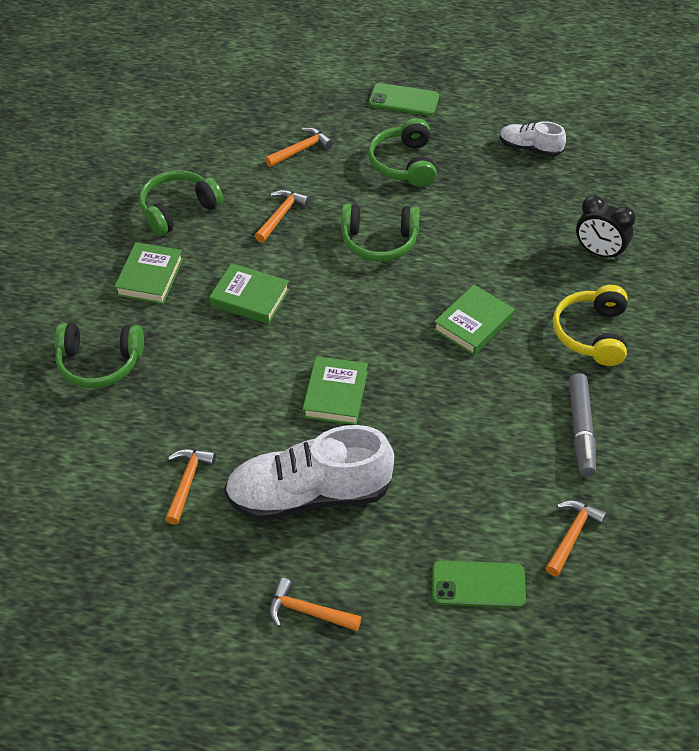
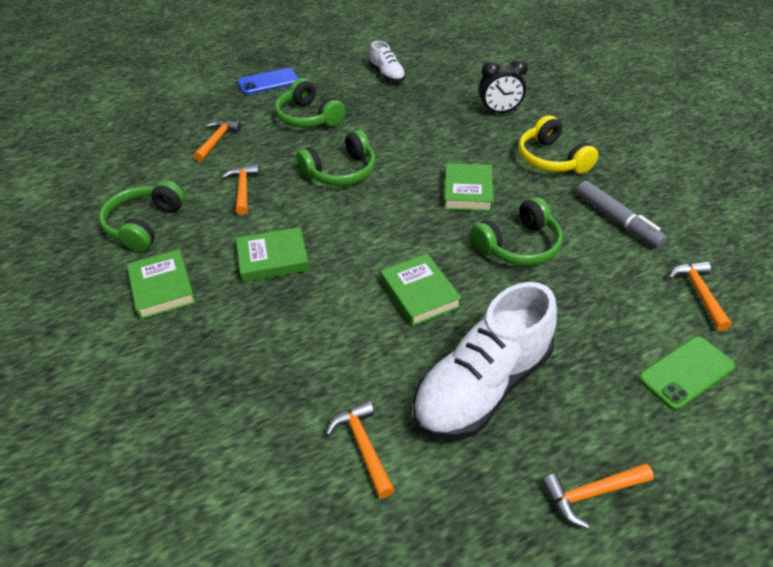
camera: 35 degrees left, 5 degrees down
green headphones [55,323,144,388] -> green headphones moved to [470,197,563,266]
green phone [369,83,439,116] -> blue phone [238,68,299,95]
white shoe [500,121,566,156] -> white shoe turned 105 degrees counterclockwise [369,41,406,82]

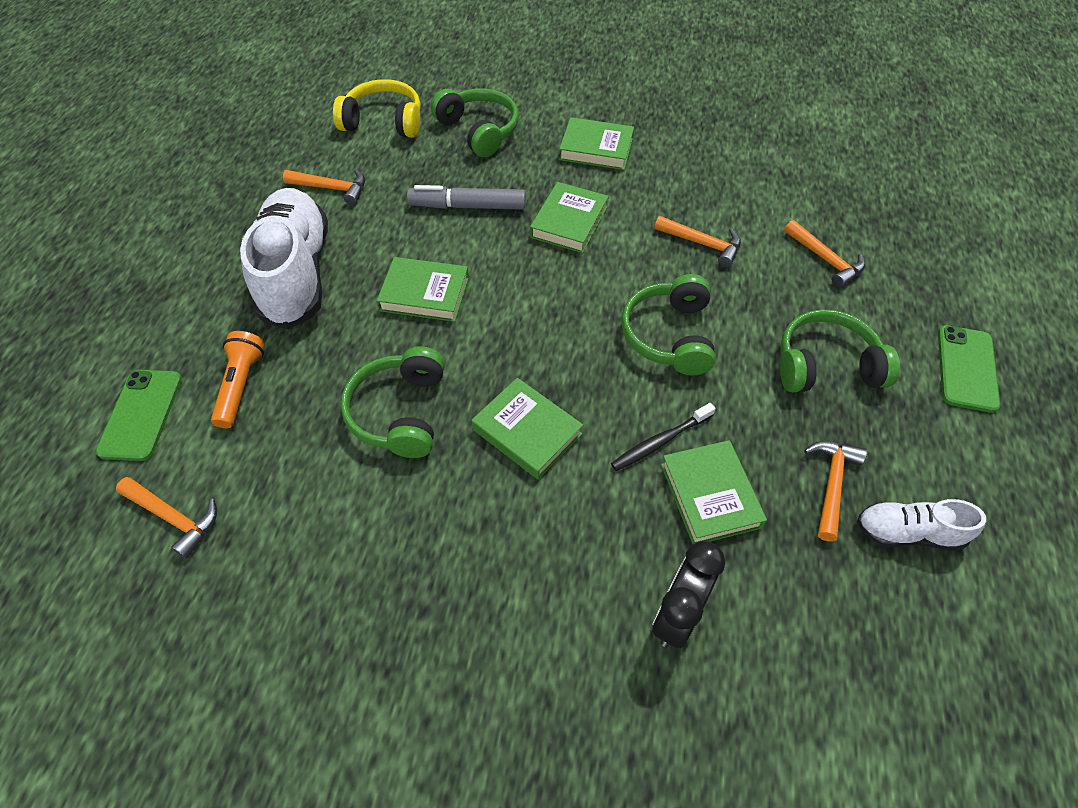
camera: 125 degrees right, 10 degrees up
green headphones [99,181,185,252] -> green headphones moved to [431,88,519,157]
blue phone [238,68,299,95] -> green phone [938,325,1000,413]
yellow headphones [519,115,598,174] -> yellow headphones moved to [333,79,421,138]
orange hammer [542,463,654,529] -> orange hammer moved to [804,441,867,541]
grey marker [576,180,667,248] -> grey marker moved to [407,185,526,210]
none -> orange flashlight [211,331,265,428]
none -> black toothbrush [611,403,716,471]
none -> green book [661,440,767,544]

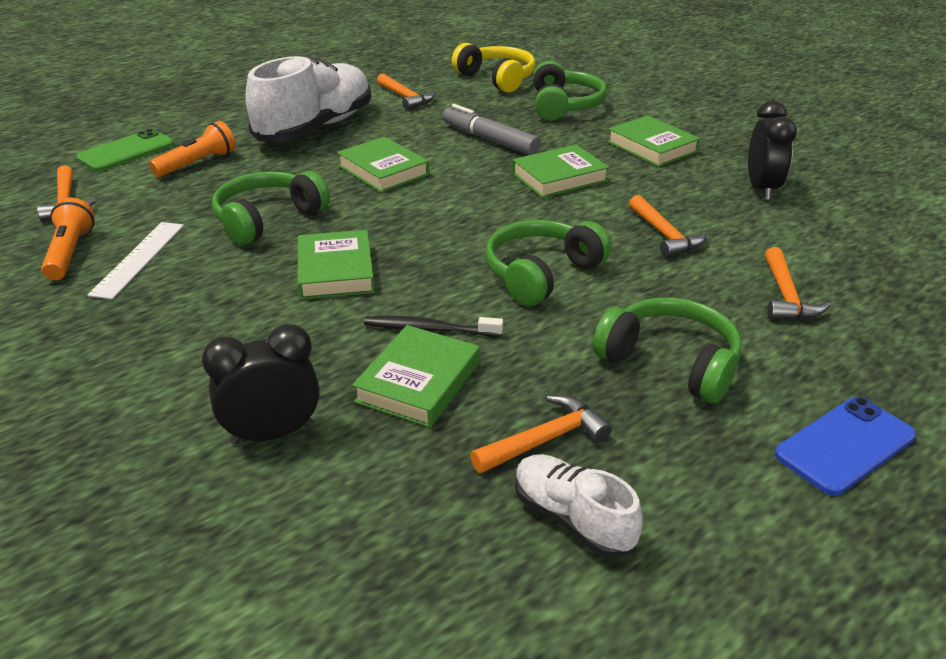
camera: 40 degrees right, 20 degrees down
green phone [938,325,1000,413] -> blue phone [775,397,916,496]
none -> orange flashlight [41,198,95,280]
none -> white ruler [88,222,184,299]
none -> black clock [748,101,797,200]

